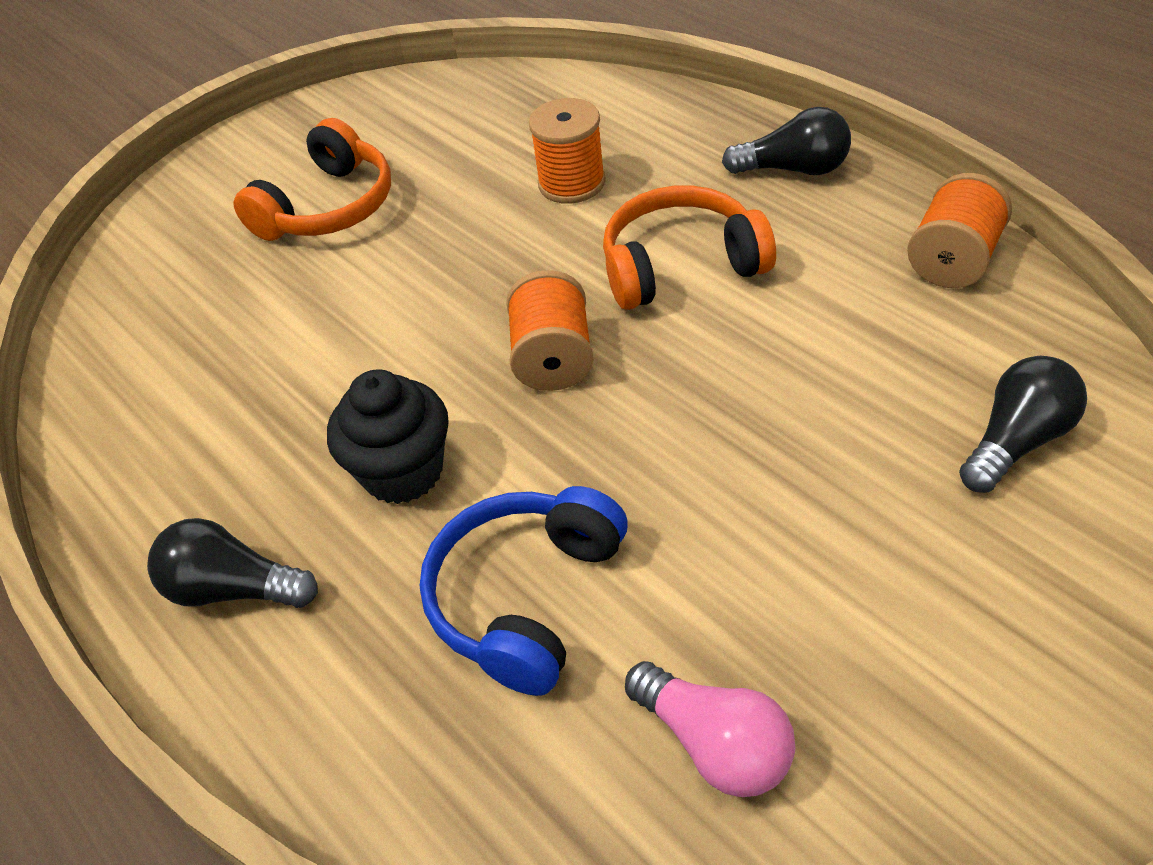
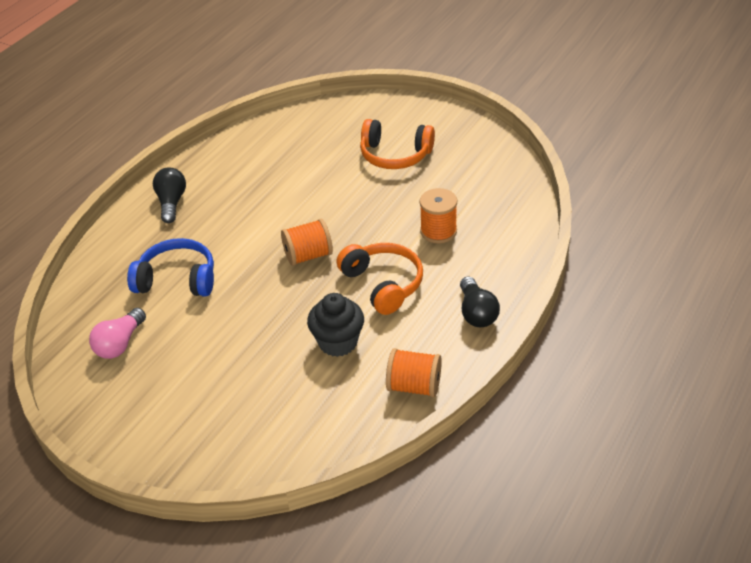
camera: 70 degrees right, 5 degrees down
black cupcake [327,370,449,504] -> black cupcake moved to [307,293,364,357]
black light bulb [959,356,1087,493] -> none

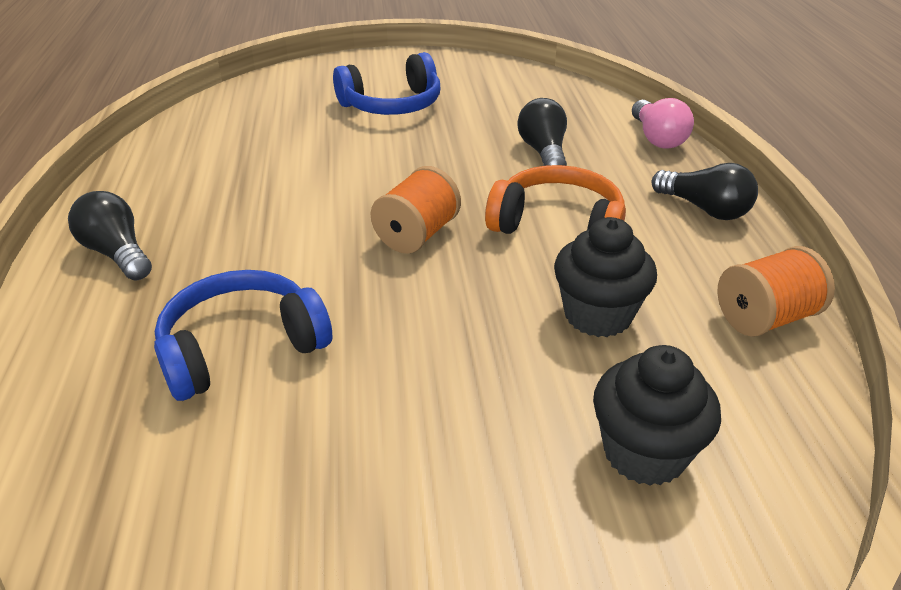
camera: 40 degrees left, 5 degrees down
pink light bulb [89,308,146,359] -> pink light bulb moved to [632,98,694,148]
orange headphones [360,119,435,169] -> blue headphones [333,52,440,115]
orange spool [420,188,457,243] -> black light bulb [517,98,567,166]
none -> black cupcake [593,345,721,486]

